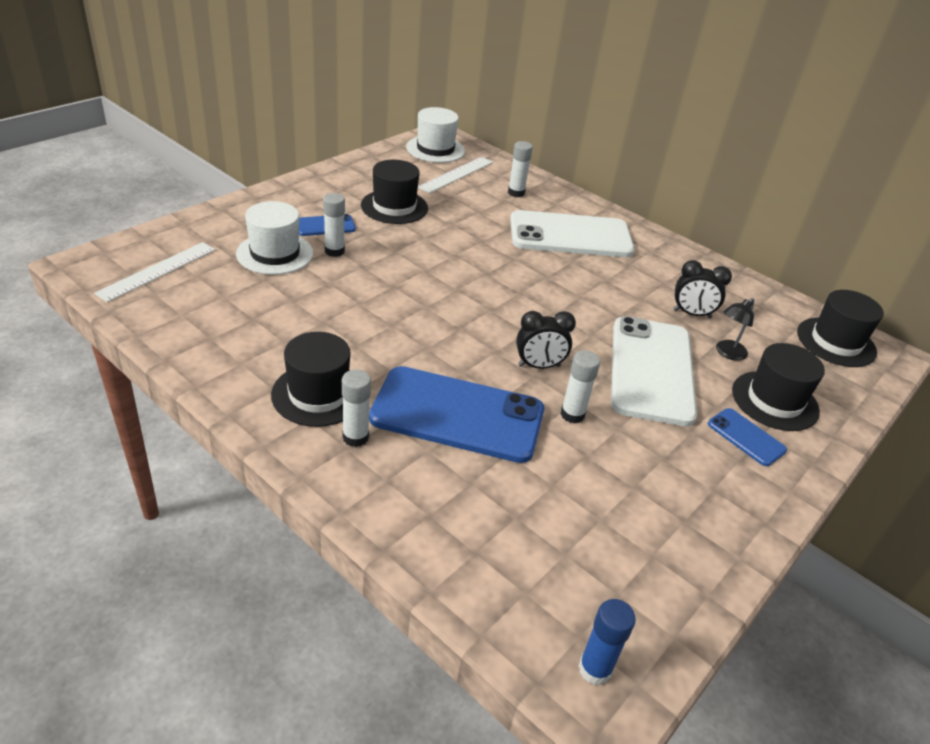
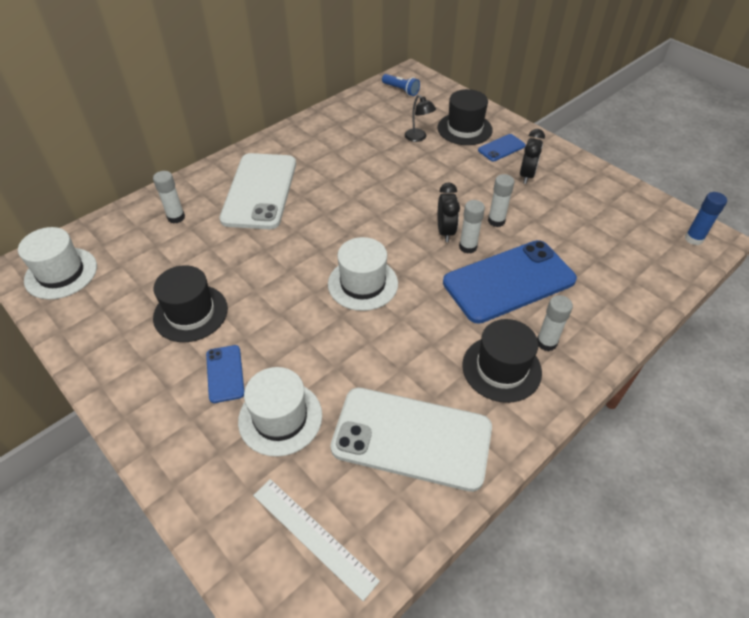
camera: 80 degrees left, 10 degrees up
white glue stick [323,193,345,257] -> white glue stick moved to [459,200,485,254]
blue phone [369,366,544,463] -> blue phone turned 45 degrees clockwise [443,240,577,324]
white ruler [418,157,493,193] -> none
white phone [611,316,697,426] -> white phone moved to [331,388,492,492]
black clock [673,260,732,318] -> black clock moved to [520,129,545,184]
black hat [797,290,884,367] -> blue flashlight [382,74,420,96]
none -> white hat [328,237,398,311]

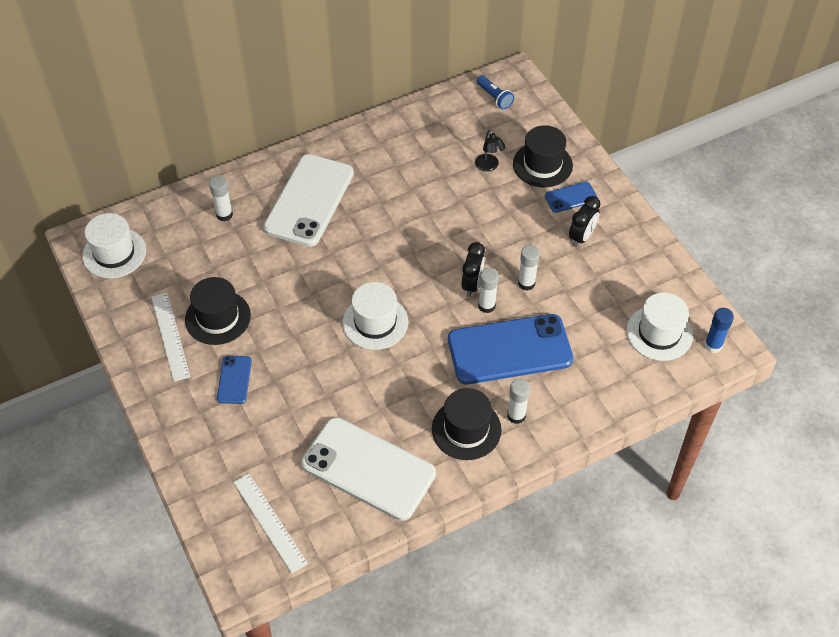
camera: 15 degrees right, 5 degrees up
white hat [238,367,322,457] -> white hat moved to [626,292,693,361]
none -> white ruler [151,293,190,382]

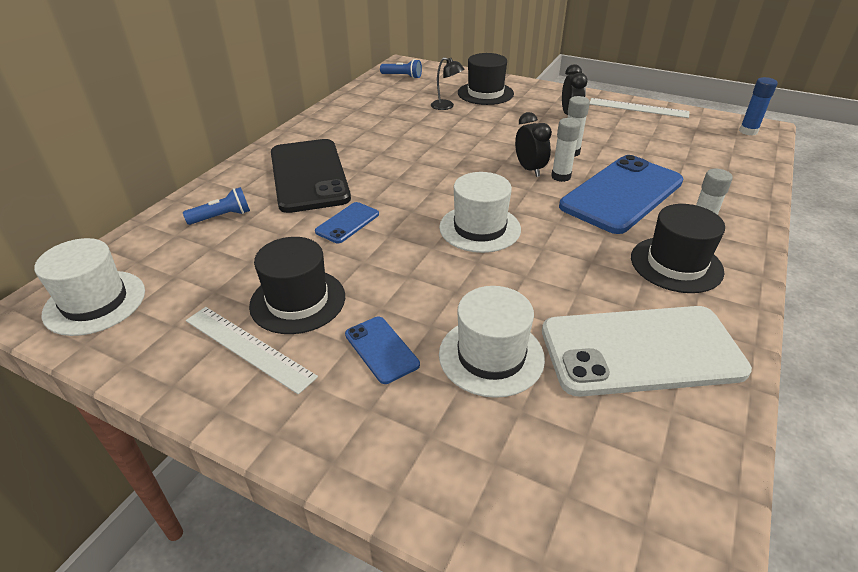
camera: 35 degrees left, 15 degrees down
white glue stick [209,176,233,221] -> blue flashlight [183,187,250,225]
white ruler [233,473,308,573] -> white ruler moved to [590,98,690,118]
white phone [263,154,354,247] -> black phone [271,139,351,213]
blue phone [545,182,598,213] -> blue phone moved to [315,202,379,243]
white hat [626,292,693,361] -> white hat moved to [439,286,545,398]

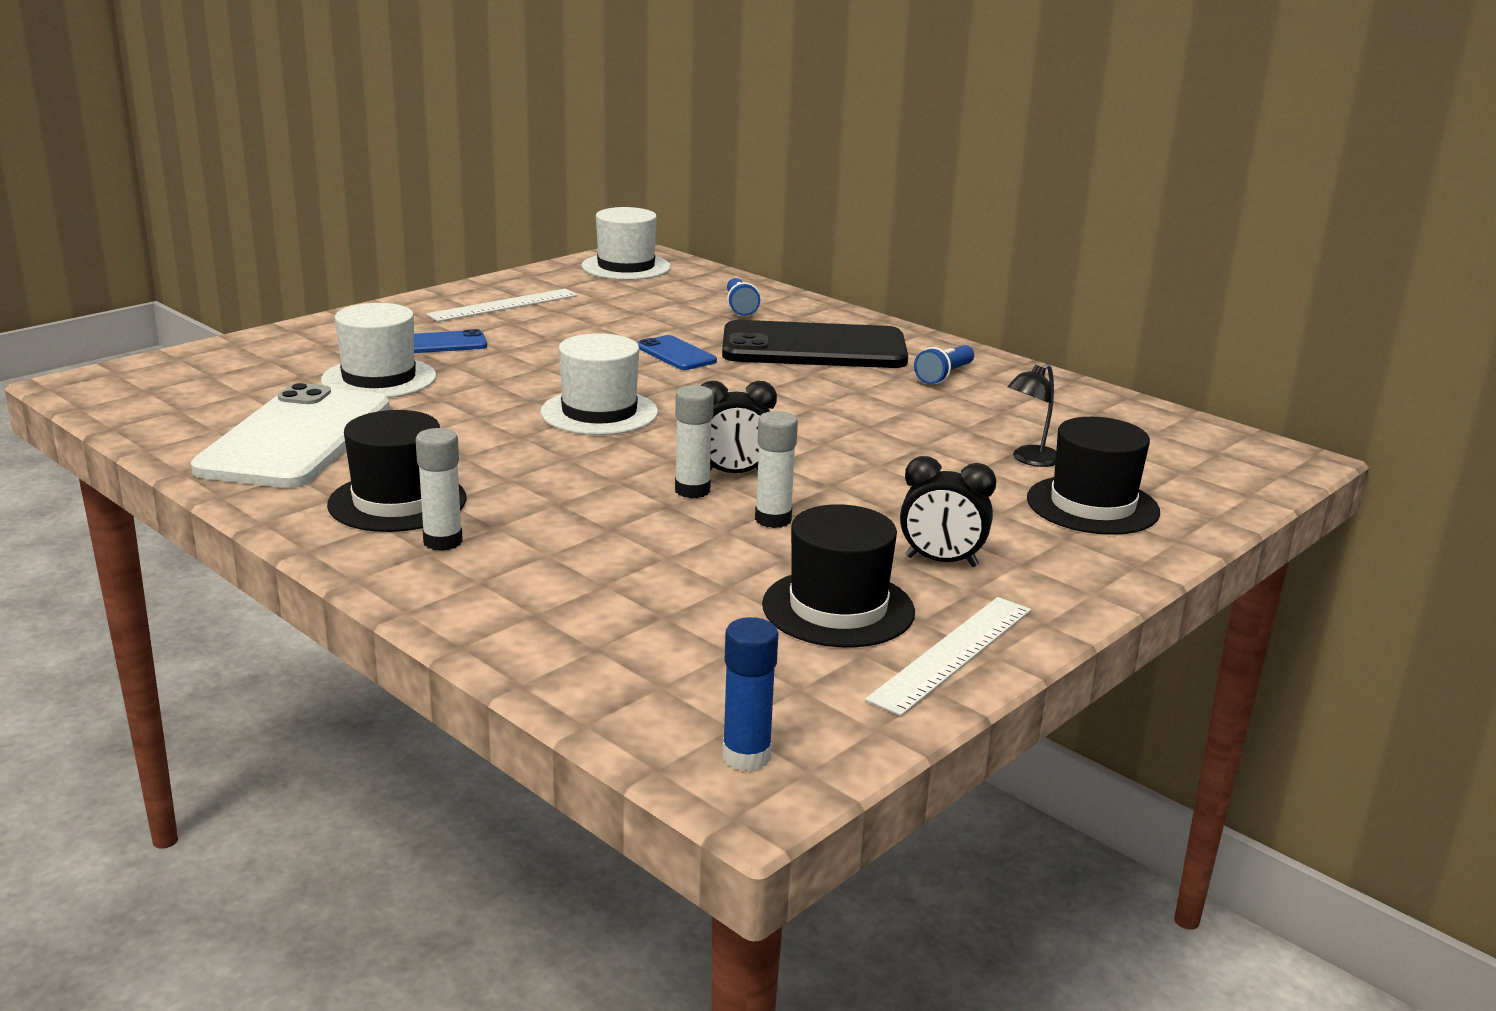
camera: 105 degrees right, 15 degrees down
black hat [249,237,345,334] -> black hat moved to [762,504,915,647]
blue flashlight [380,59,422,79] -> blue flashlight moved to [914,345,974,384]
blue phone [559,155,683,234] -> none

